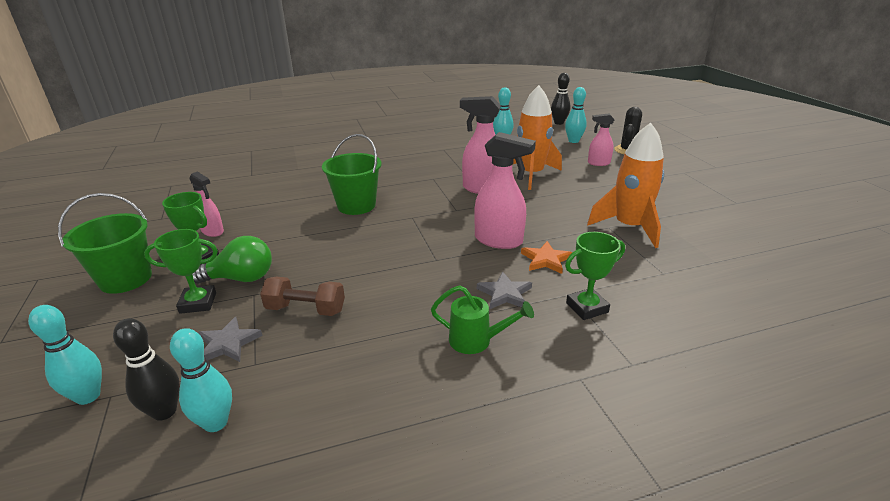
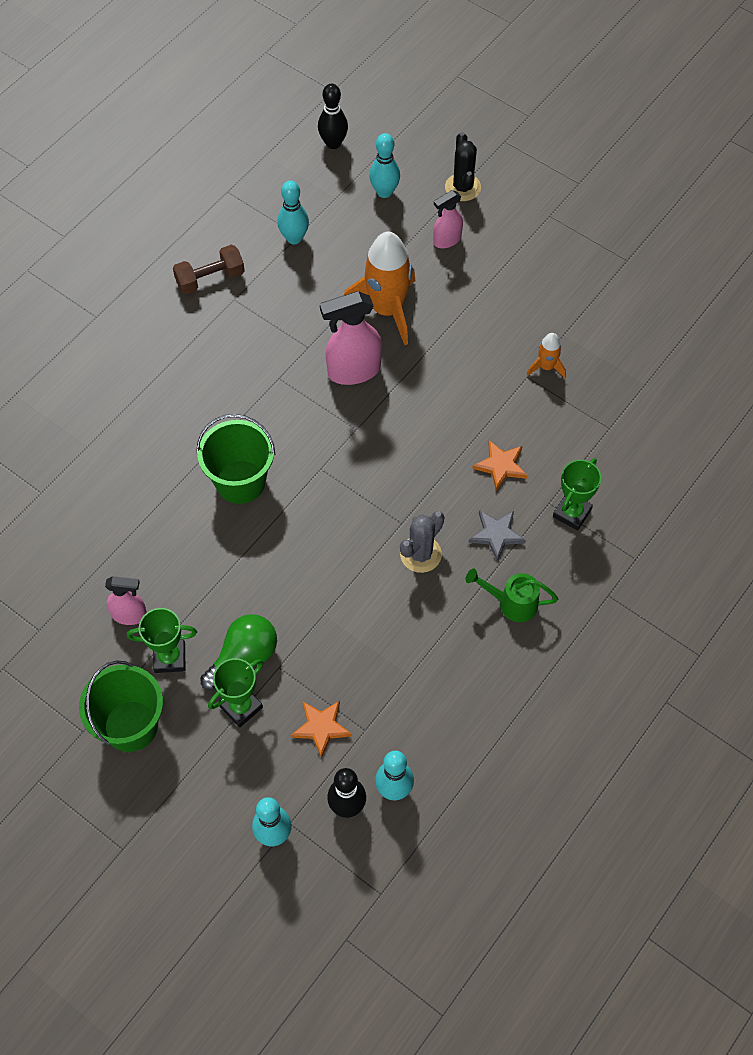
camera: 35 degrees left, 30 degrees up
grey star [198,317,262,362] -> orange star [291,701,352,758]
brown dumbbell [260,276,345,316] -> brown dumbbell moved to [173,245,245,294]
green watering can [431,285,534,354] -> green watering can turned 150 degrees counterclockwise [465,569,559,622]
pink spray bottle [474,132,536,249] -> none
orange rocket [587,122,664,248] -> orange rocket [527,333,566,378], size x0.47
none -> grey cactus [400,511,444,573]

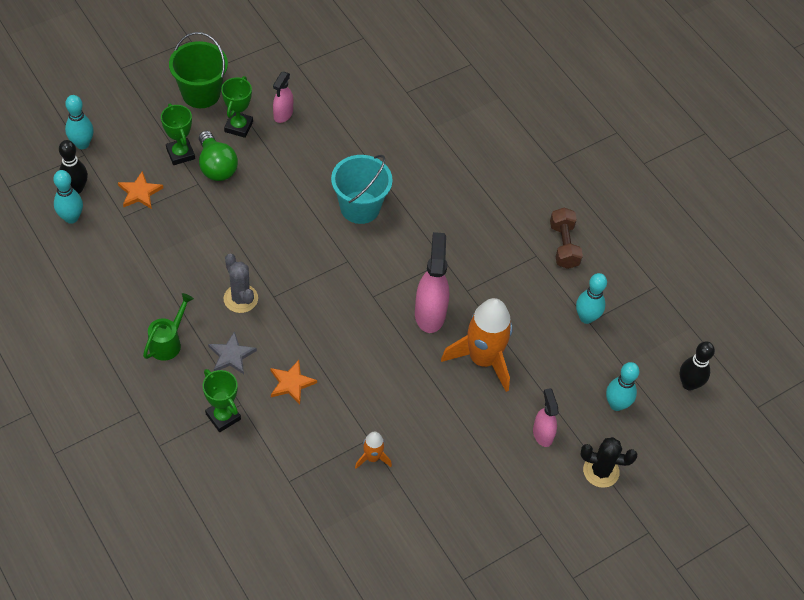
camera: 105 degrees right, 5 degrees down
green bucket [196,414,275,504] -> turquoise bucket [331,155,393,224]

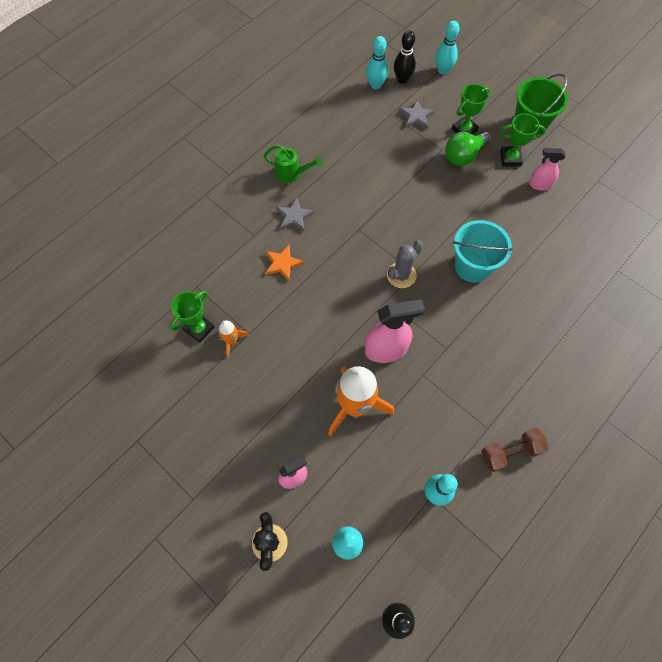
camera: 80 degrees right, 10 degrees up
orange star [118,171,163,209] -> grey star [399,100,435,129]
green trophy [203,369,241,432] -> green trophy moved to [170,291,214,343]
grey cactus [224,254,258,313] -> grey cactus moved to [387,240,423,288]

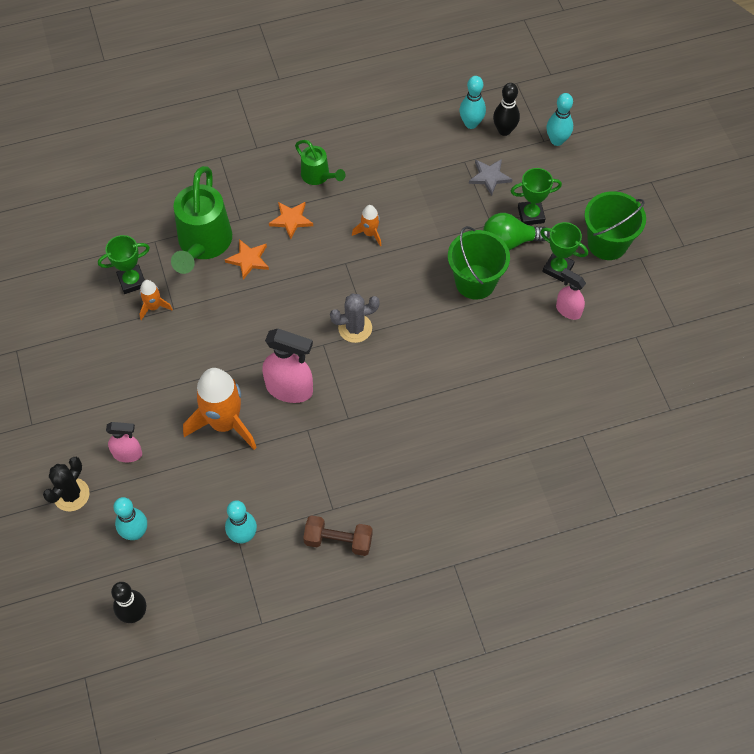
camera: 30 degrees right, 5 degrees down
grey star [276,198,315,231] -> orange star [269,202,313,239]
turquoise bucket [453,220,513,283] -> none
none -> green watering can [171,166,232,274]
none -> orange rocket [352,205,382,246]
none -> green bucket [448,226,510,299]

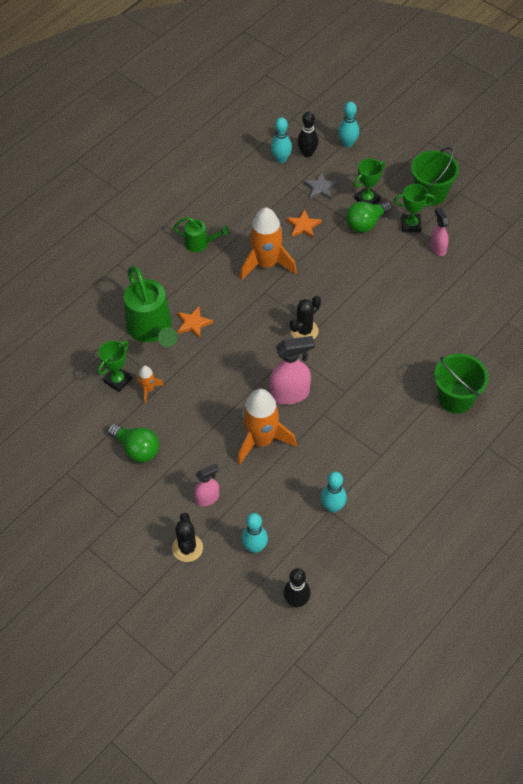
camera: 30 degrees left, 5 degrees down
orange star [269,202,313,239] -> orange star moved to [286,210,322,238]
brown dumbbell [303,515,373,556] -> none
grey cactus [330,293,380,343] -> black cactus [290,296,321,339]
orange rocket [352,205,382,246] -> orange rocket [240,207,297,280], size x2.13
green bucket [448,226,510,299] -> green bucket moved to [434,354,488,413]
pink spray bottle [556,268,586,320] -> pink spray bottle turned 60 degrees clockwise [430,208,449,256]
none -> green light bulb [108,424,159,463]

